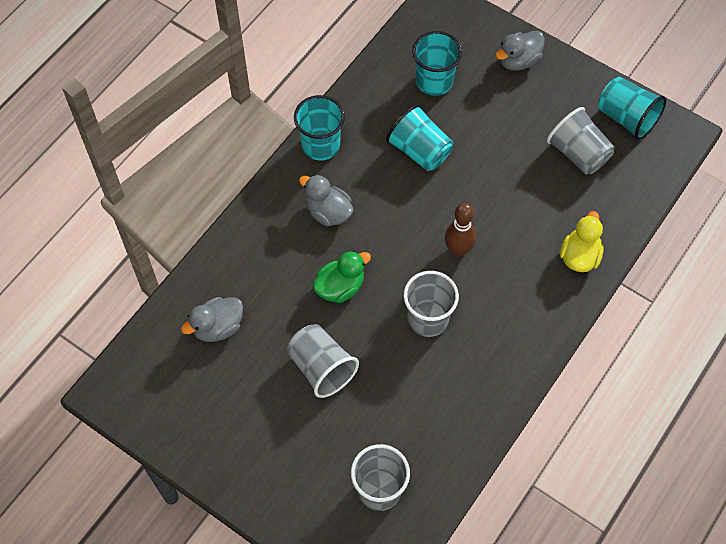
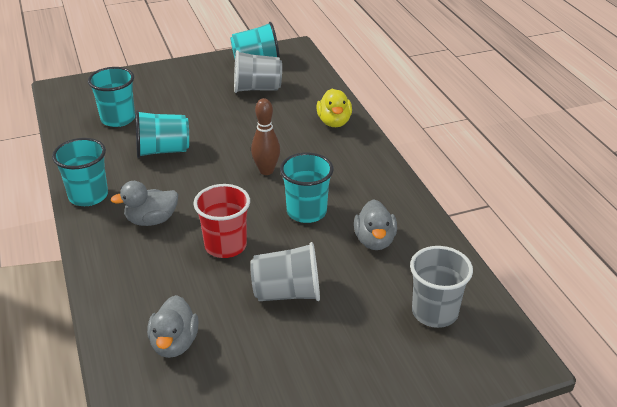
camera: 55 degrees left, 25 degrees down
green duck [313,251,371,303] -> red cup [193,184,250,258]
grey cup [404,271,459,337] -> turquoise cup [280,153,334,223]
grey duck [496,31,545,71] -> grey duck moved to [354,199,397,250]
yellow duck [560,211,603,272] -> yellow duck turned 150 degrees counterclockwise [316,89,352,127]

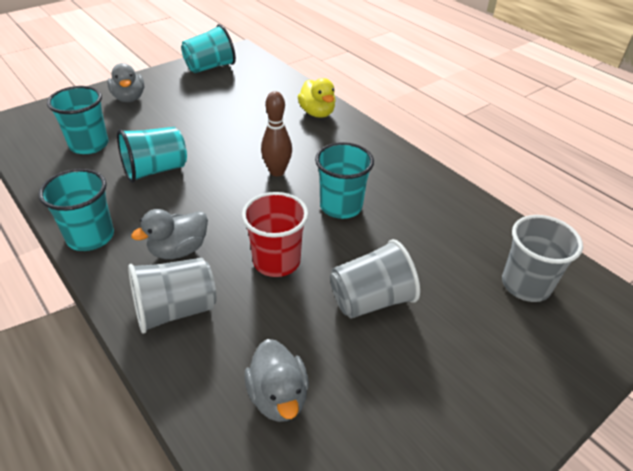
camera: 20 degrees left, 5 degrees up
grey cup [234,50,282,93] -> grey cup moved to [128,258,216,334]
grey duck [354,199,397,250] -> grey duck moved to [107,63,144,102]

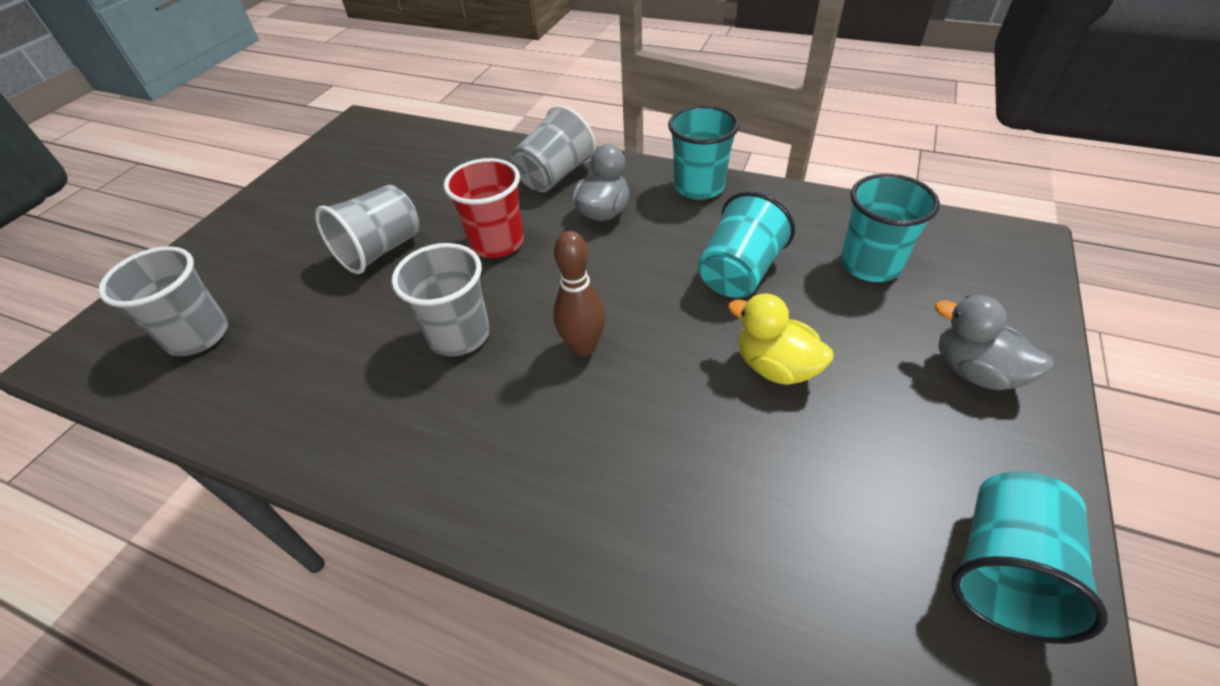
camera: 155 degrees right, 5 degrees up
grey duck [245,339,309,422] -> none
yellow duck [298,78,336,118] -> yellow duck moved to [728,293,834,385]
turquoise cup [315,142,374,219] -> grey cup [392,243,490,356]

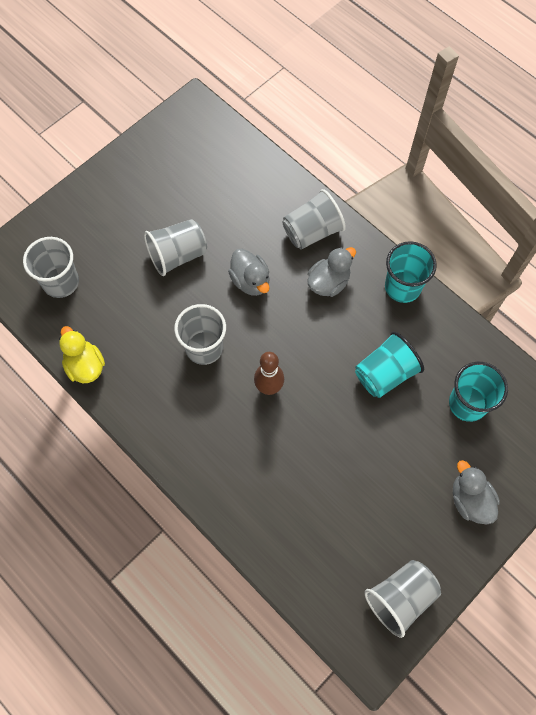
camera: 20 degrees right, 20 degrees up
red cup [444,158,524,258] -> grey duck [228,249,270,296]
yellow duck [728,293,834,385] -> yellow duck moved to [59,326,105,383]
turquoise cup [951,471,1108,644] -> grey cup [364,560,441,638]

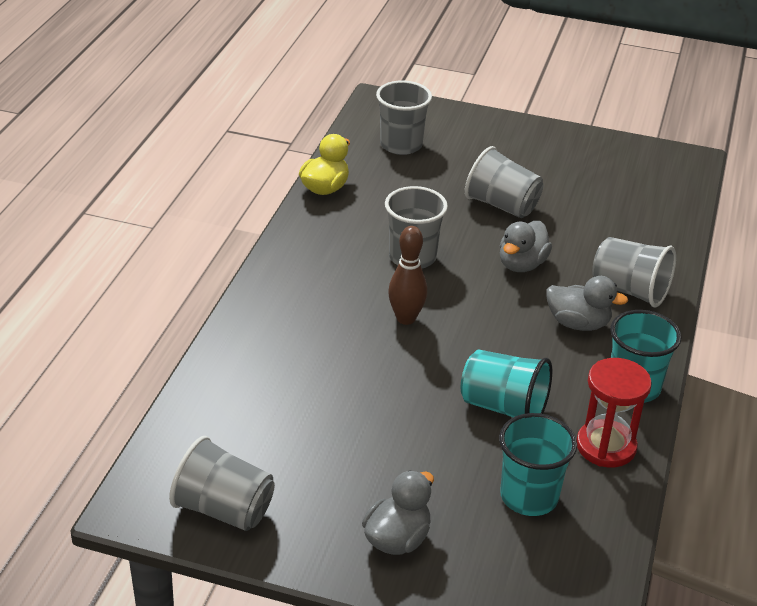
camera: 60 degrees right, 30 degrees down
none -> red hourglass [577,358,652,467]

